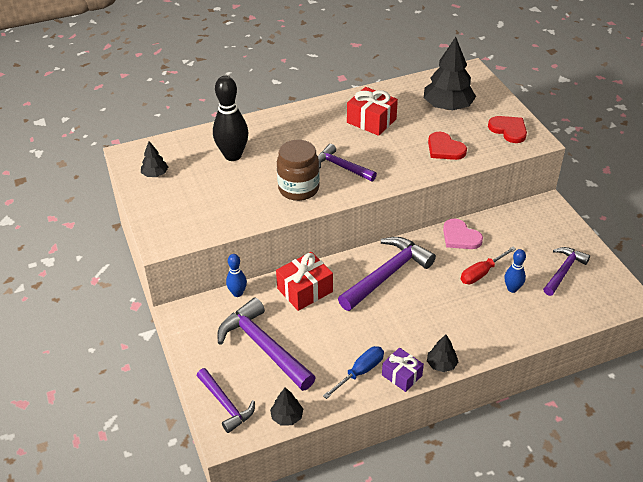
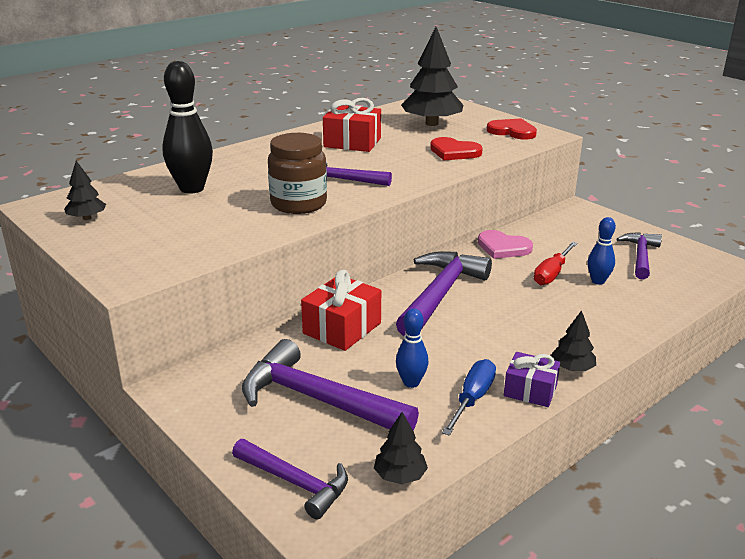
camera: 20 degrees left, 15 degrees down
blue bowling pin [226,254,247,297] -> blue bowling pin moved to [396,309,428,388]

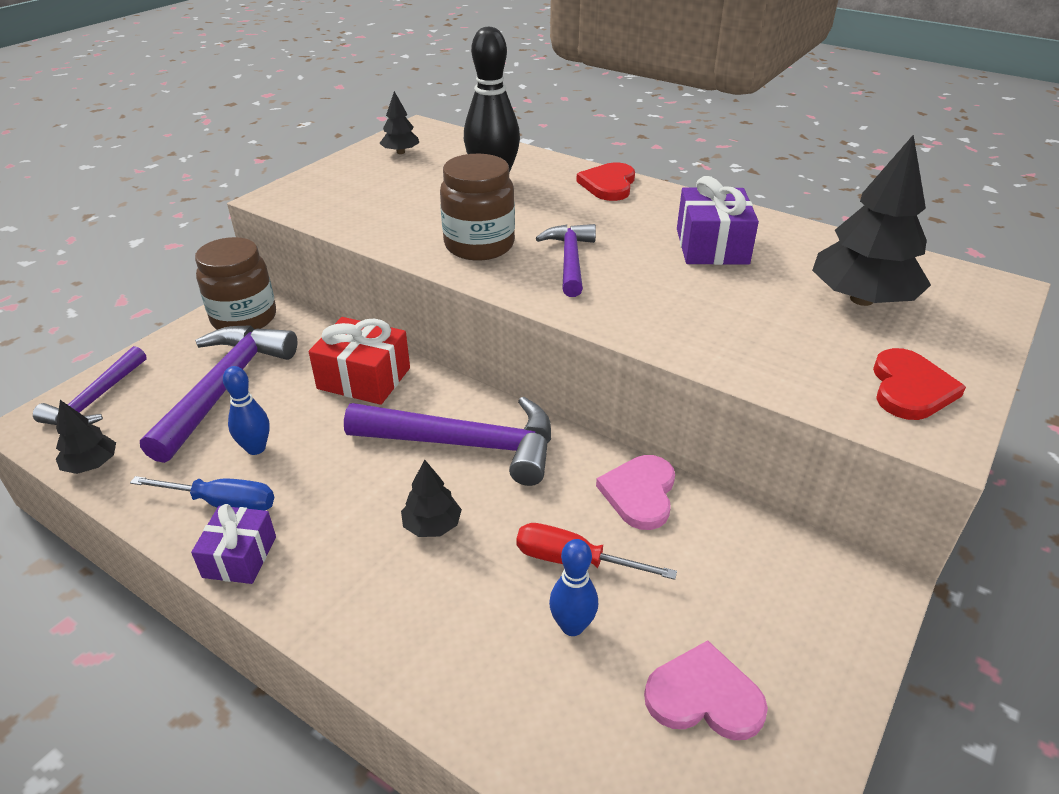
camera: 75 degrees right, 10 degrees up
red gift [323,98,381,152] -> purple gift [677,176,759,265]
red heart [430,137,483,160] -> red heart moved to [576,162,635,201]
black tree [551,310,596,371] -> black tree moved to [401,460,462,537]
purple hammer [616,232,662,280] -> pink heart [644,640,768,740]
none -> brown jar [195,237,276,330]

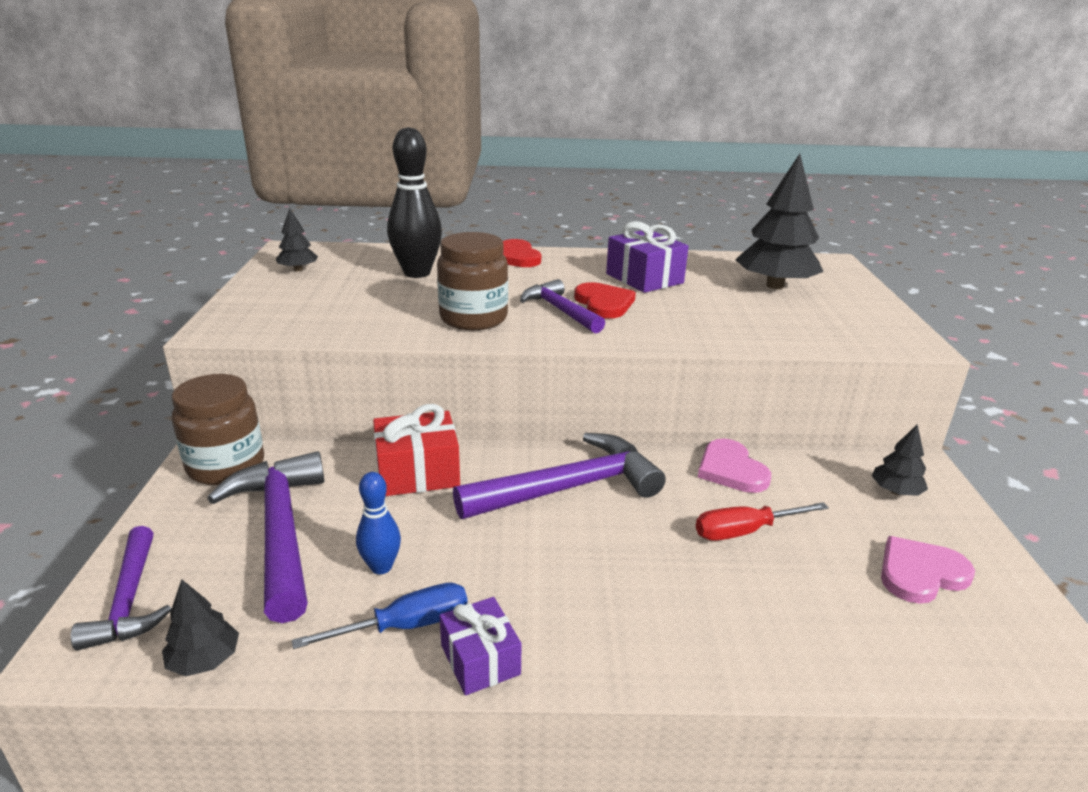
camera: 35 degrees left, 10 degrees down
black tree [401,460,462,537] -> black tree moved to [872,424,928,496]
blue bowling pin [549,539,598,636] -> none
red heart [873,348,966,420] -> red heart moved to [574,282,636,319]

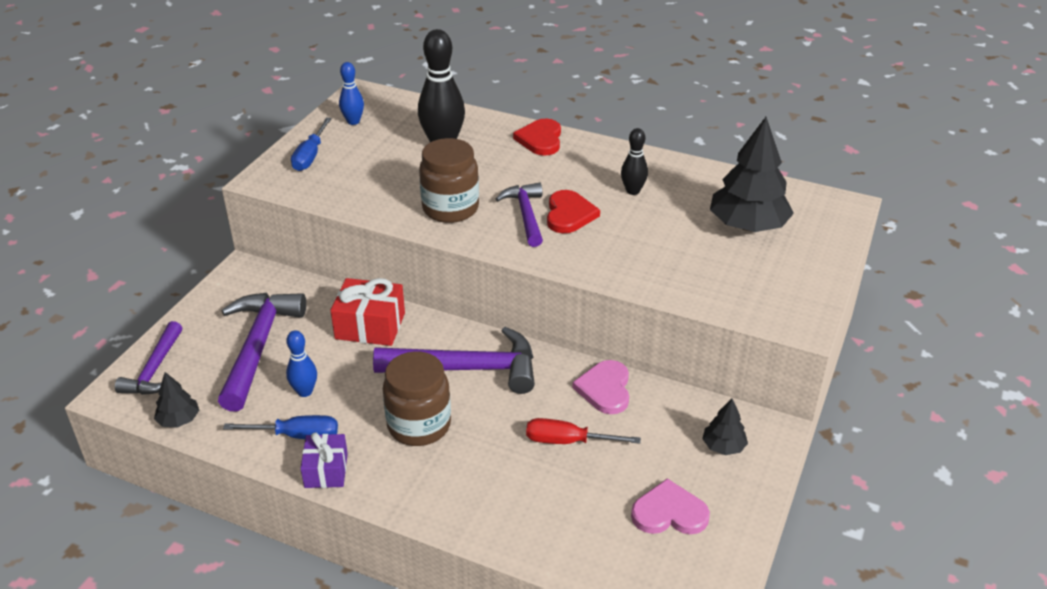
camera: 25 degrees right, 10 degrees up
brown jar [172,374,264,485] -> brown jar moved to [383,351,451,446]
black tree [276,208,318,271] -> blue bowling pin [339,62,364,125]
purple gift [606,221,689,293] -> black bowling pin [621,128,648,195]
none -> blue screwdriver [291,118,332,171]

